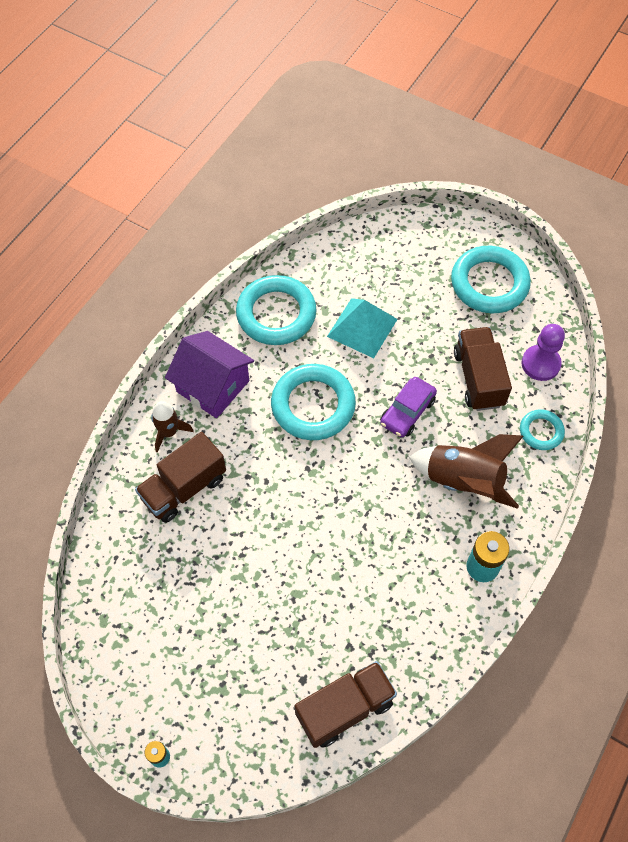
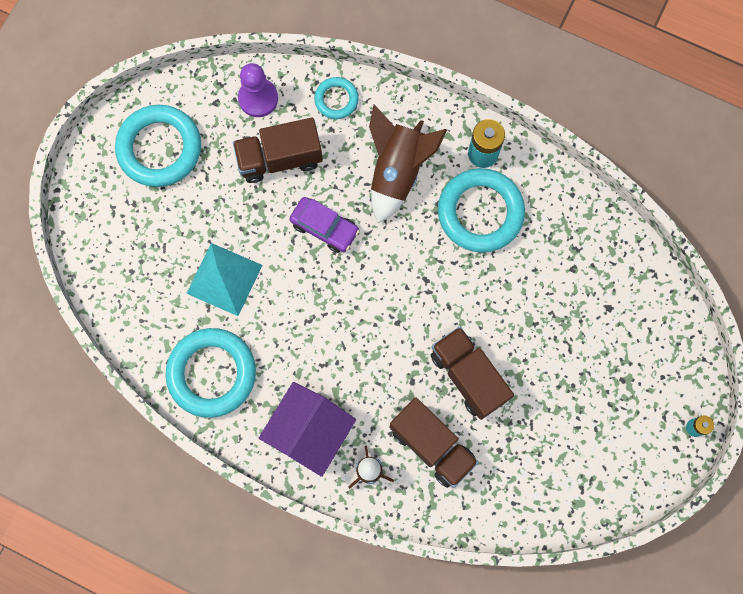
camera: 95 degrees left, 15 degrees up
turquoise ring [271,364,356,440] -> turquoise ring moved to [438,168,525,252]
brown truck [295,661,397,748] -> brown truck moved to [431,327,514,420]

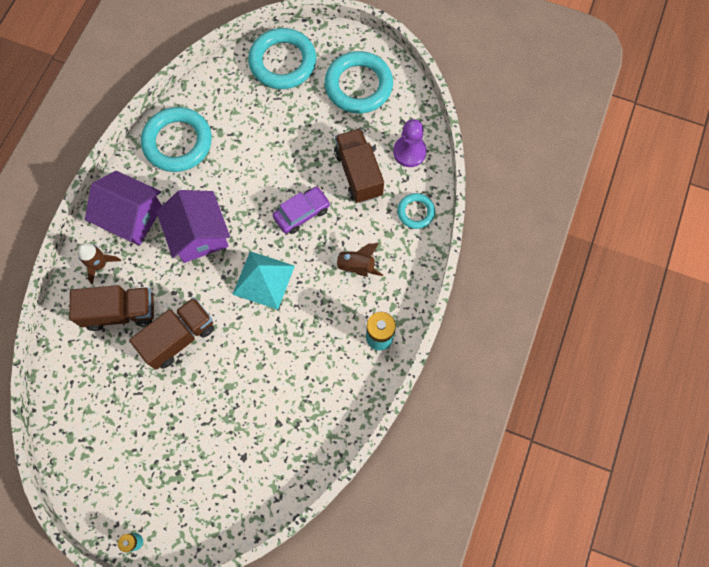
camera: 85 degrees right, 5 degrees down
turquoise pyramid [186,243,263,316] -> turquoise pyramid moved to [232,251,295,310]
purple car [289,197,359,253] -> purple car turned 150 degrees counterclockwise [273,186,330,234]
brown rocket [369,104,447,223] -> brown rocket [328,243,383,277], size x0.58
brown truck [390,398,479,488] -> brown truck turned 135 degrees counterclockwise [69,285,154,331]
turquoise ring [438,168,525,252] -> turquoise ring moved to [248,28,316,89]
none -> purple house [157,190,230,263]

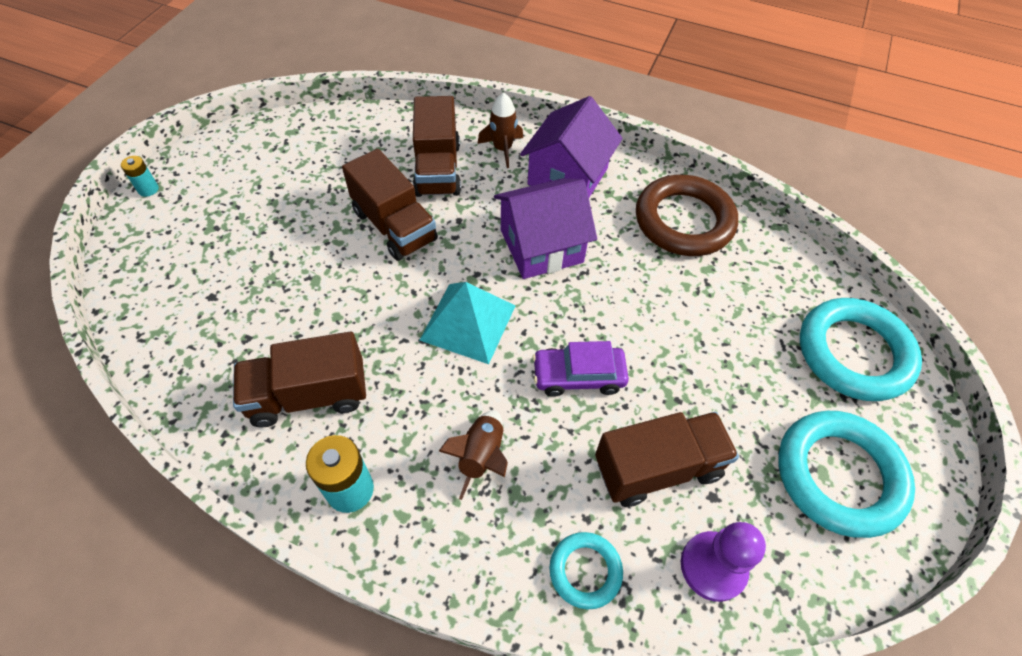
camera: 90 degrees right, 15 degrees down
turquoise ring [141,107,212,172] -> brown ring [636,175,738,256]
purple car [273,186,330,234] -> purple car turned 120 degrees clockwise [532,341,629,397]
none -> brown truck [233,332,366,427]

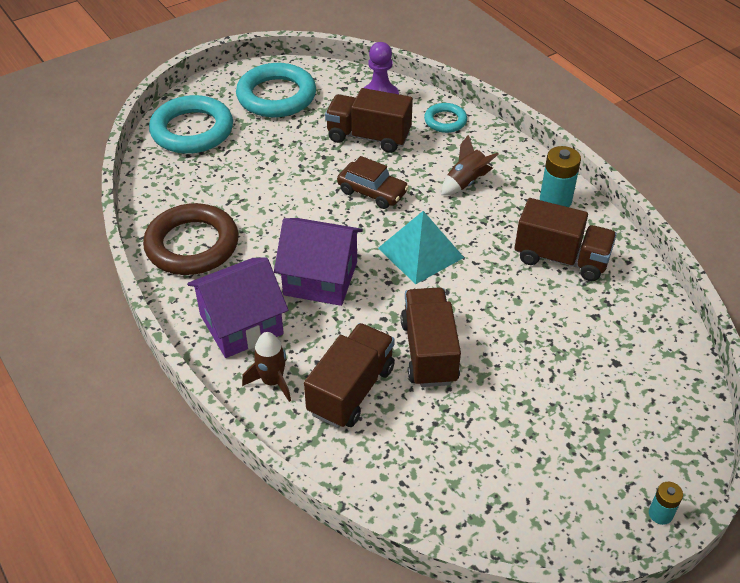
camera: 145 degrees left, 10 degrees down
purple car [532,341,629,397] -> brown car [337,156,409,209]

